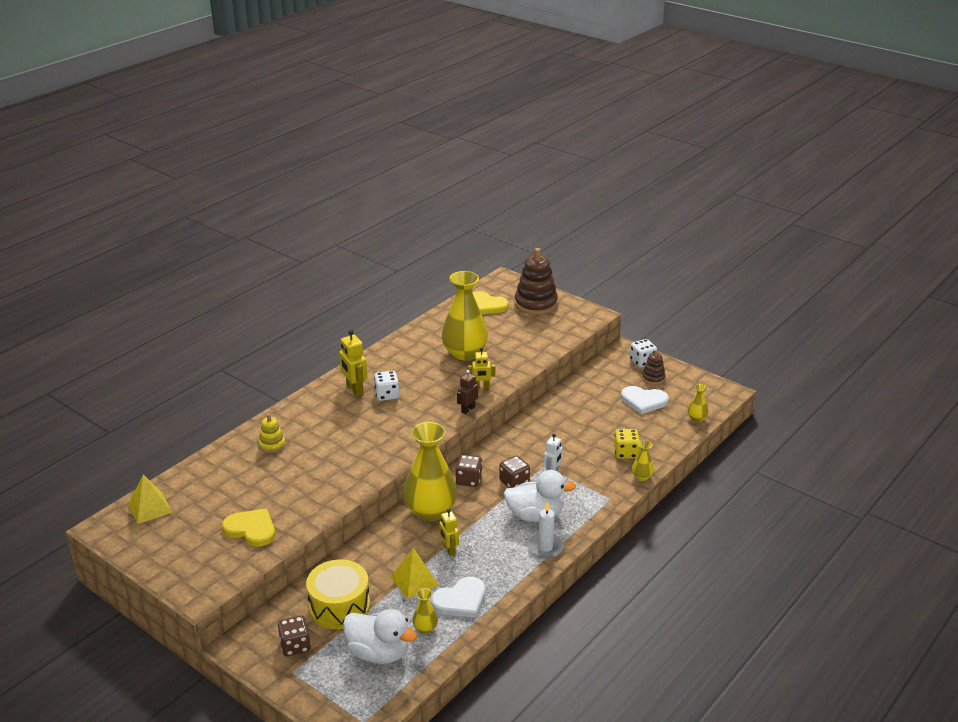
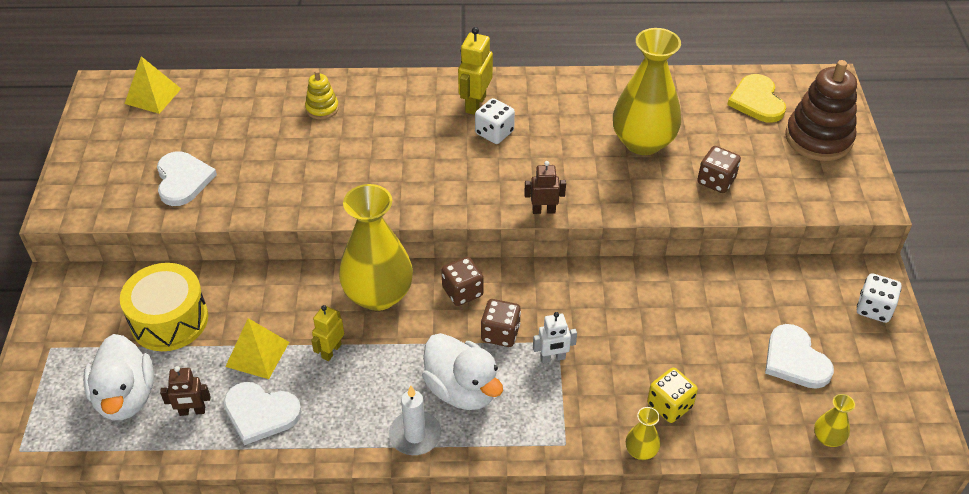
camera: 50 degrees right, 15 degrees up
yellow heart [222,508,275,547] -> white heart [157,152,217,206]
brown dice [278,616,311,656] -> brown dice moved to [697,146,741,193]
yellow vase [412,588,438,634] -> brown robot [160,366,211,416]
yellow robot [468,348,495,389] -> none
brown stacking toy [642,350,666,385] -> none

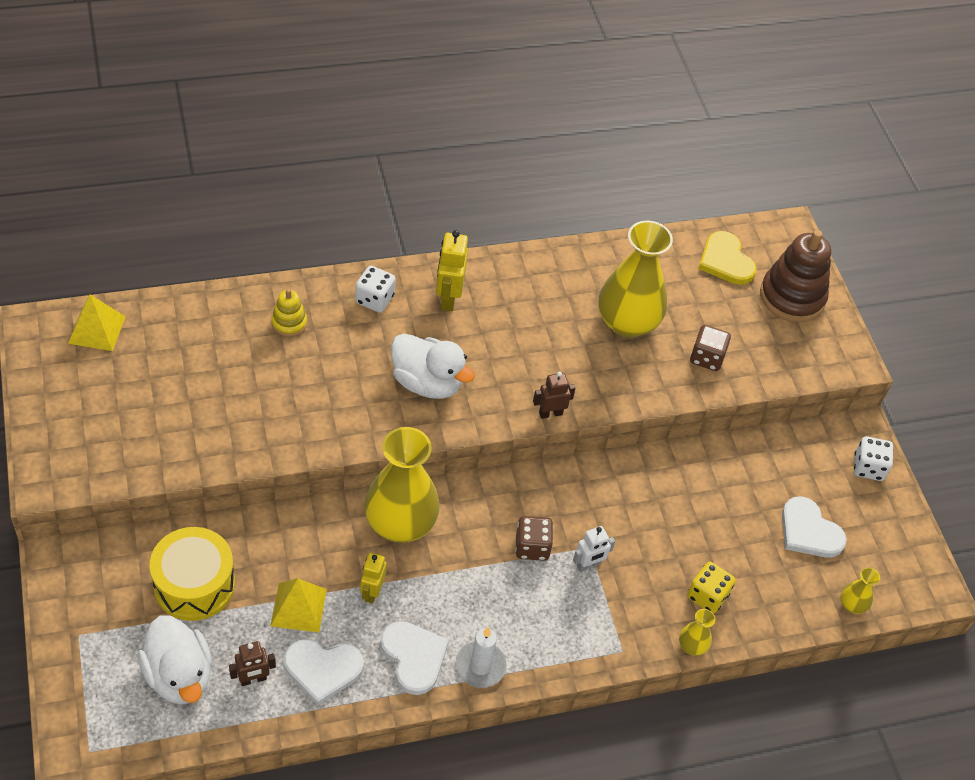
camera: 20 degrees left, 5 degrees up
white heart [157,152,217,206] -> white heart moved to [380,621,449,695]
white duck [422,333,503,410] -> white duck moved to [391,333,475,399]
brown dice [441,257,484,306] -> none
white dice [475,98,515,144] -> white dice moved to [355,266,396,313]

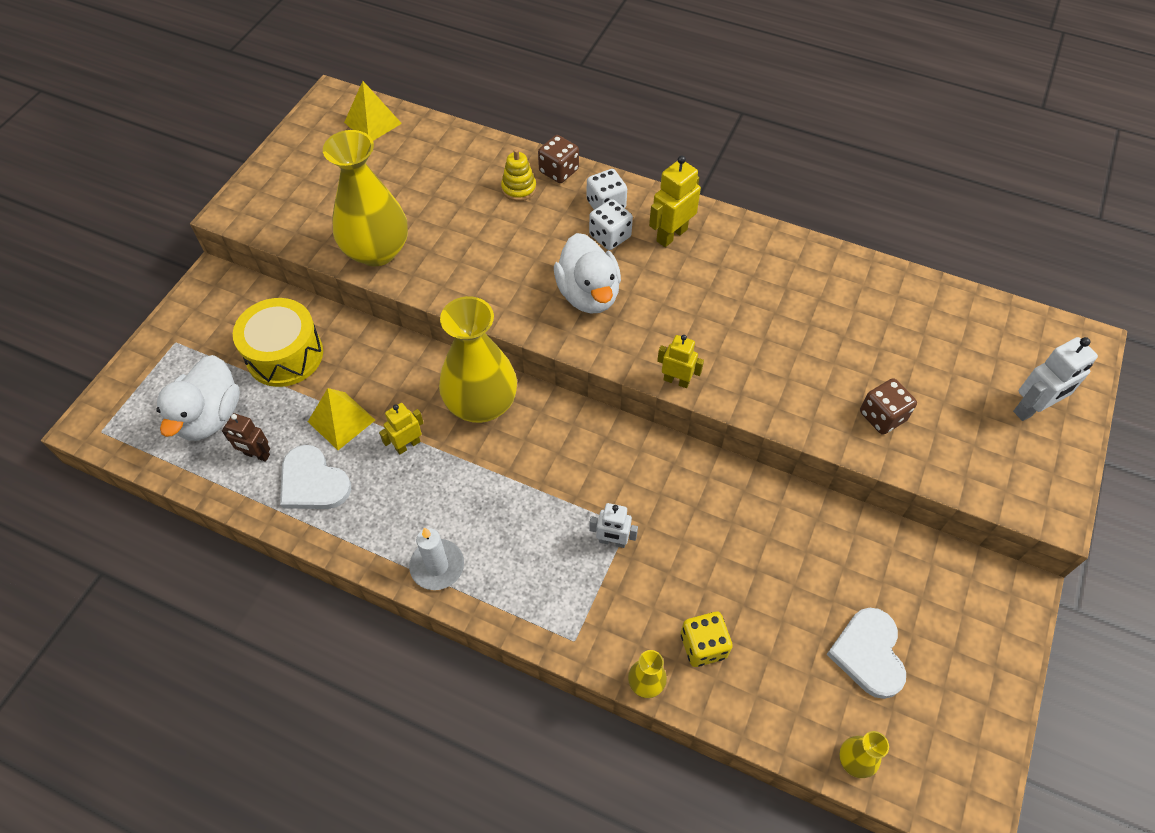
camera: 45 degrees right, 5 degrees up
white heart [380,621,449,695] -> none
brown dice [515,516,553,561] -> brown dice moved to [538,135,579,183]
brown robot [533,372,575,419] -> yellow robot [657,335,704,388]
yellow vase [599,221,673,338] -> yellow vase moved to [323,130,408,266]
yellow heart [698,231,757,285] -> none
brown stacking toy [760,230,831,322] -> white robot [1013,337,1098,421]
white dice [854,436,893,481] -> white dice moved to [589,199,633,250]

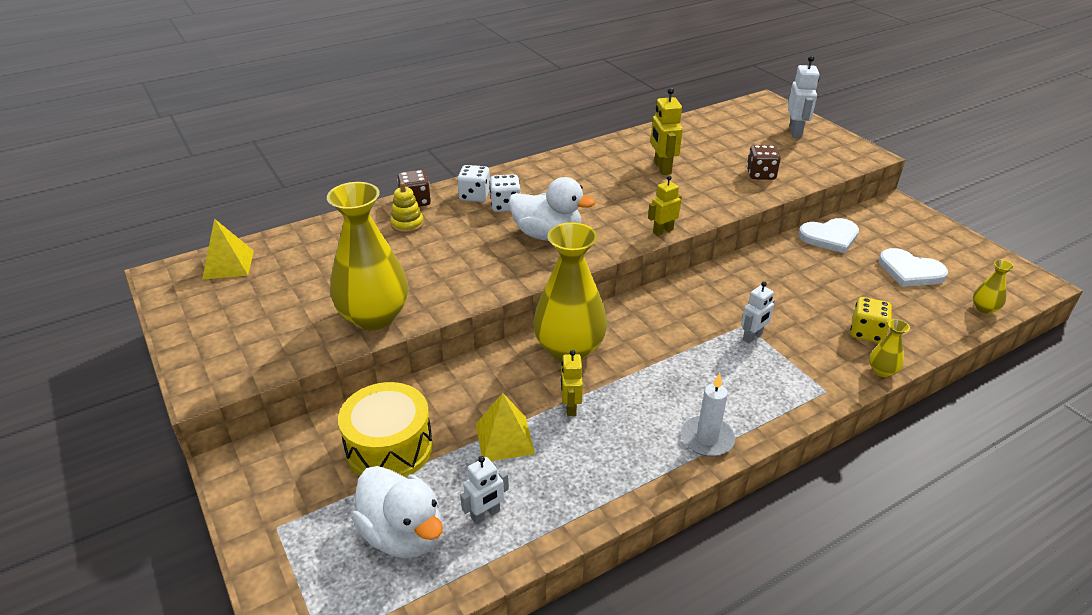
camera: 55 degrees left, 20 degrees down
brown robot [222,413,270,462] -> white robot [460,456,509,525]
white heart [280,445,351,509] -> white heart moved to [798,218,859,253]
yellow robot [649,155,701,247] -> yellow robot moved to [651,88,683,175]

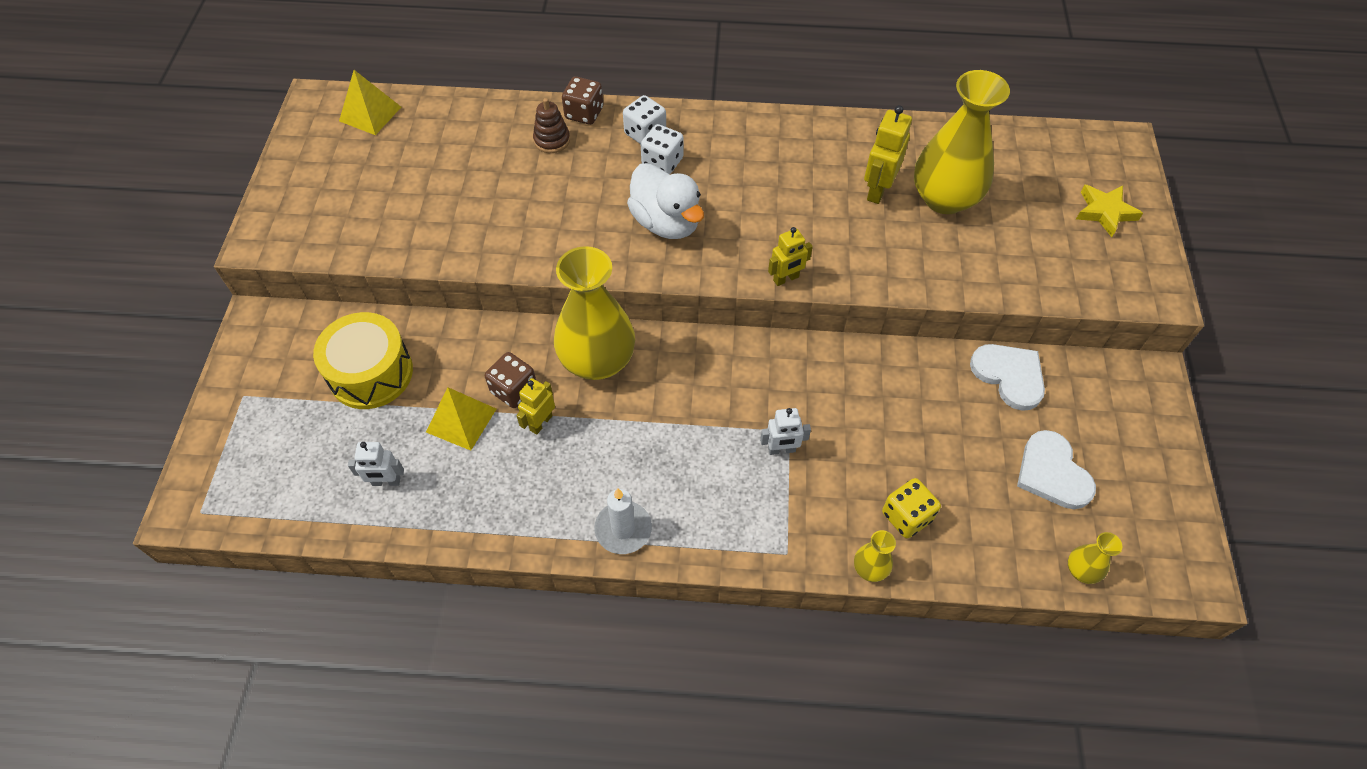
camera: 35 degrees right, 20 degrees up
yellow vase [327,182,408,330] -> yellow vase moved to [914,70,1010,214]
white duck [352,466,443,559] -> none
yellow stacking toy [390,182,424,233] -> brown stacking toy [533,98,570,153]
yellow robot [648,176,682,236] -> yellow robot turned 150 degrees clockwise [768,227,813,286]
brown dice [747,145,781,180] -> brown dice moved to [485,352,536,408]
white robot [788,55,819,138] -> yellow star [1076,185,1143,237]
white heart [798,218,859,253] -> white heart turned 150 degrees counterclockwise [970,344,1045,411]

